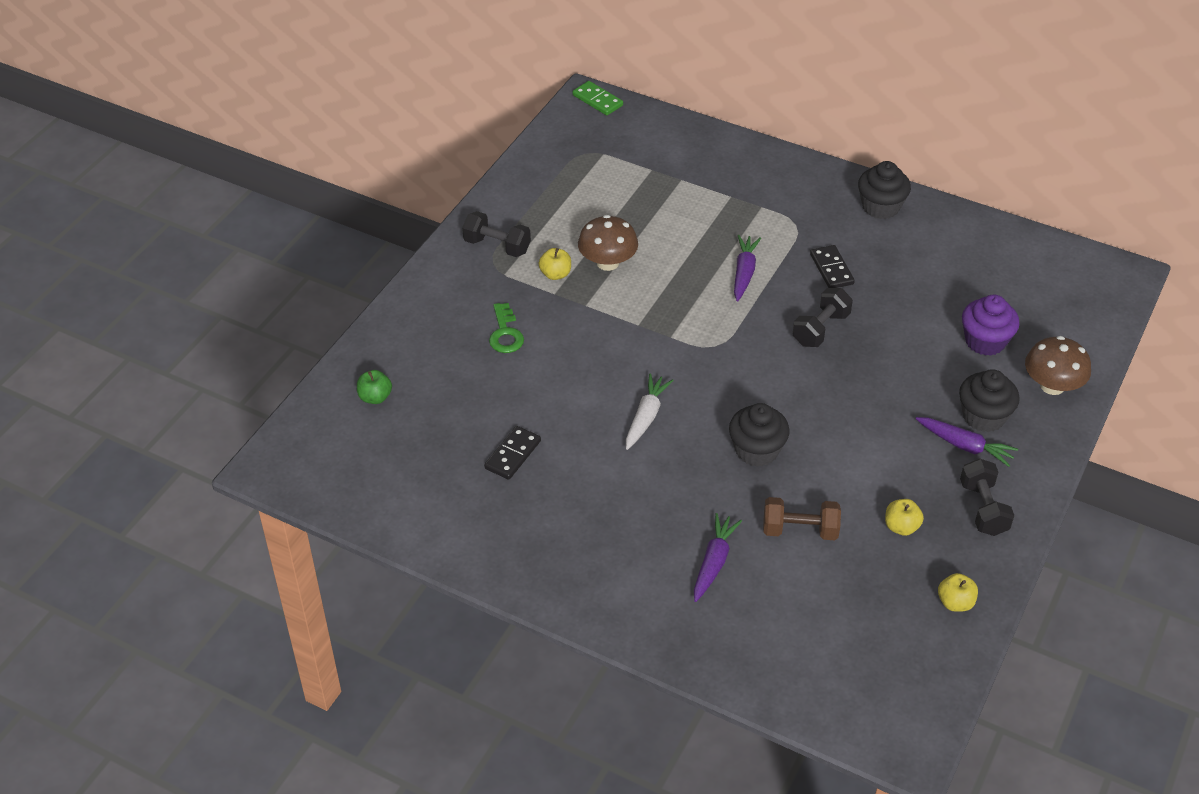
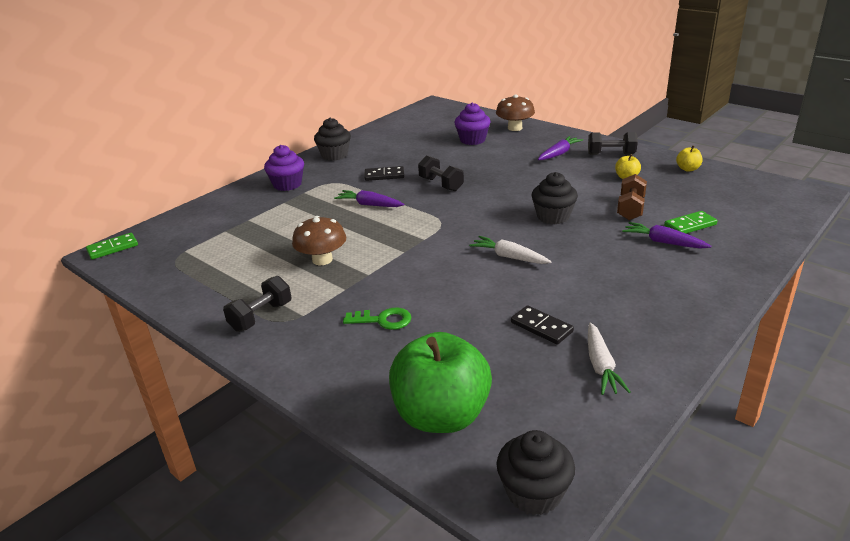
camera: 75 degrees left, 15 degrees down
green apple [357,370,392,404] -> green apple [389,332,492,433], size x2.49
yellow apple [539,248,571,280] -> none
black cupcake [959,369,1019,432] -> black cupcake moved to [496,430,575,515]
none -> purple cupcake [264,145,304,191]
none -> white carrot [588,323,630,395]
none -> green domino [664,211,717,234]

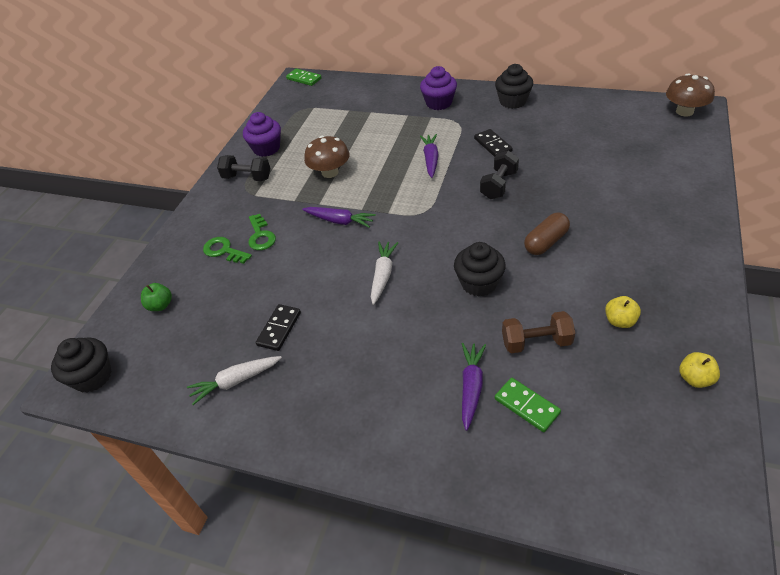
camera: 70 degrees right, 15 degrees up
green apple [389,332,492,433] -> green apple [141,283,172,311], size x0.40
purple cupcake [454,103,490,145] -> purple cupcake moved to [243,112,281,157]
brown mushroom [496,95,535,131] -> brown mushroom moved to [666,74,715,116]
purple carrot [538,136,583,160] -> purple carrot moved to [302,207,376,228]
black dumbbell [588,132,638,155] -> none
none -> green key [203,237,252,264]
none -> brown capsule [524,213,570,255]

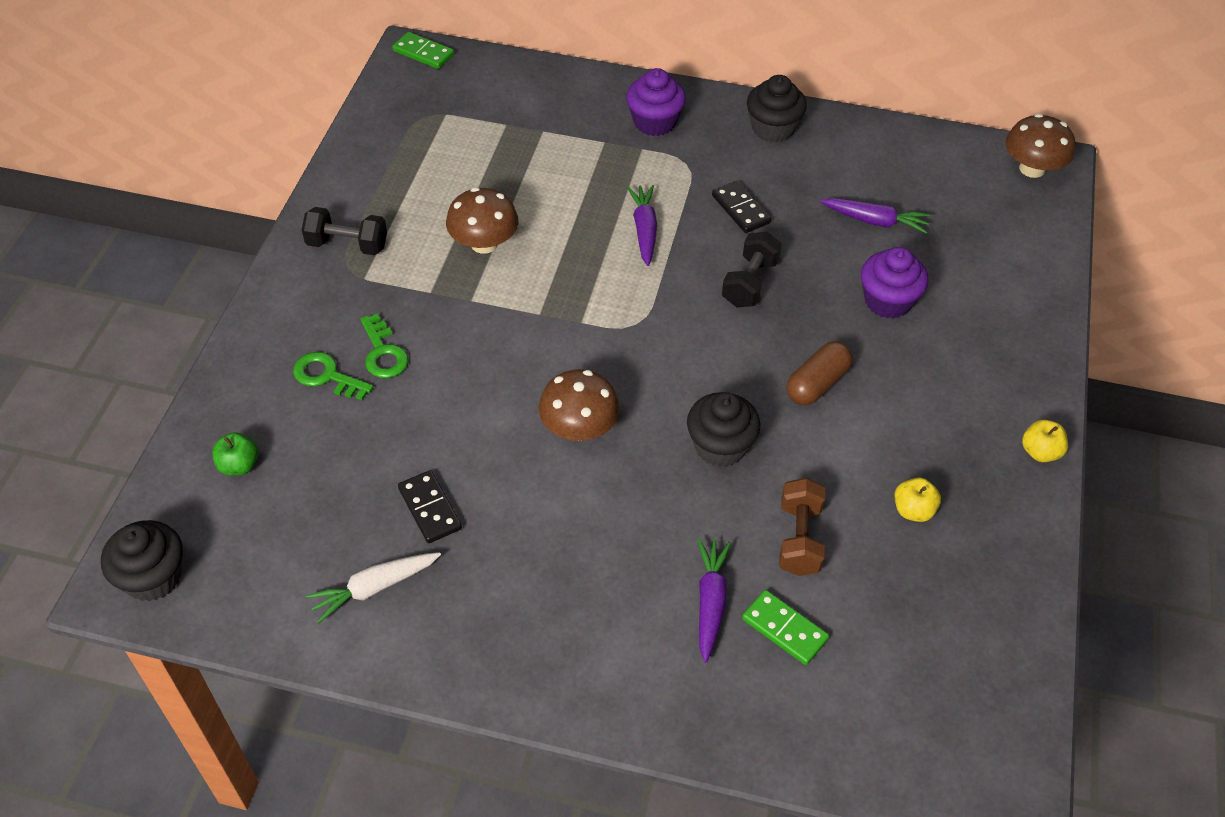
camera: 10 degrees left, 5 degrees up
purple cupcake [243,112,281,157] -> purple cupcake moved to [861,247,928,319]
black domino [256,304,301,351] -> black domino turned 45 degrees counterclockwise [398,470,462,543]
purple carrot [302,207,376,228] -> purple carrot moved to [820,198,931,234]
white carrot [371,242,398,305] -> brown mushroom [539,369,620,441]
brown dumbbell [502,311,575,353] -> brown dumbbell turned 75 degrees counterclockwise [779,478,825,576]
yellow apple [680,352,720,388] -> yellow apple moved to [1022,420,1068,462]

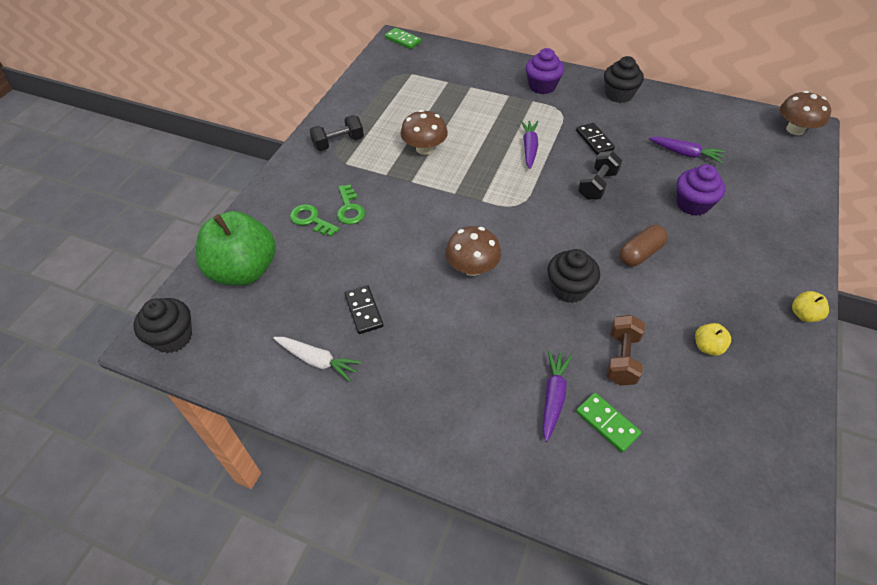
camera: 10 degrees right, 0 degrees up
green apple [212,432,259,476] -> green apple [196,211,276,286], size x2.49
black dumbbell [302,207,387,255] -> black dumbbell turned 45 degrees counterclockwise [309,115,364,151]
white carrot [306,552,441,623] -> white carrot turned 135 degrees counterclockwise [273,337,362,382]

